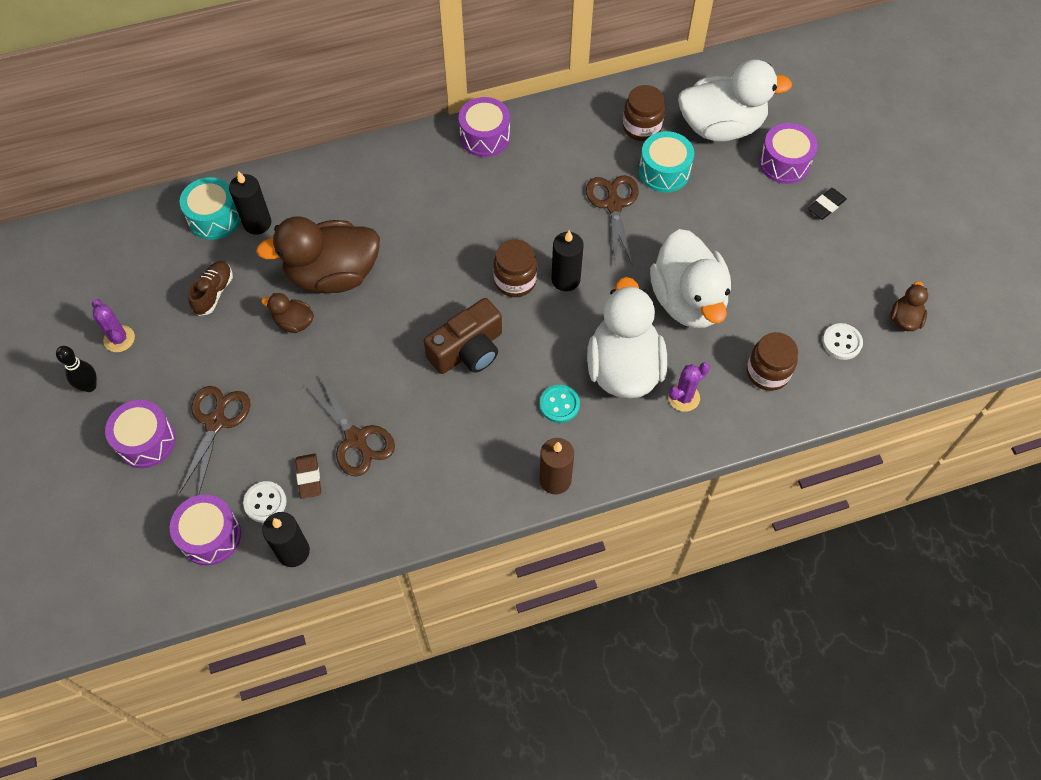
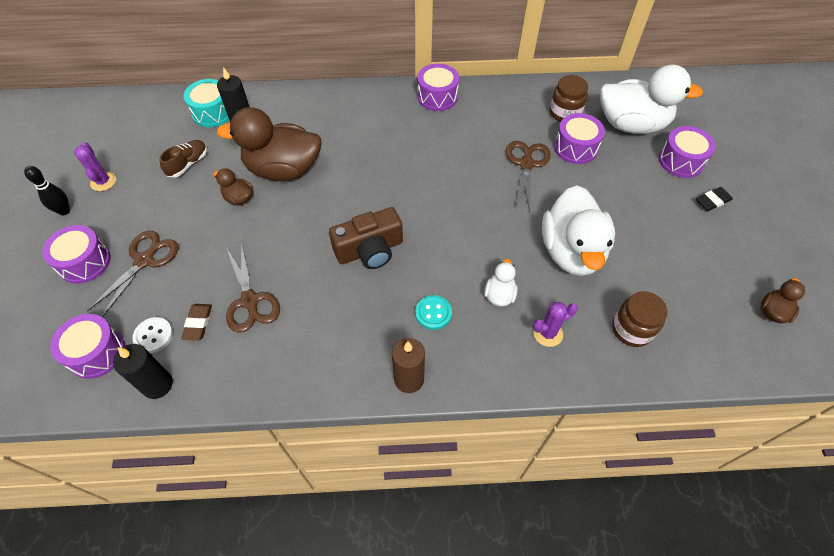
camera: 15 degrees right, 5 degrees down
brown jar [493,240,537,297] -> none
black candle [551,230,584,291] -> none
white duck [587,277,667,398] -> white duck [484,259,518,307], size x0.45
turquoise drum [639,131,694,192] -> purple drum [554,113,605,164]
white button [822,323,863,360] -> none

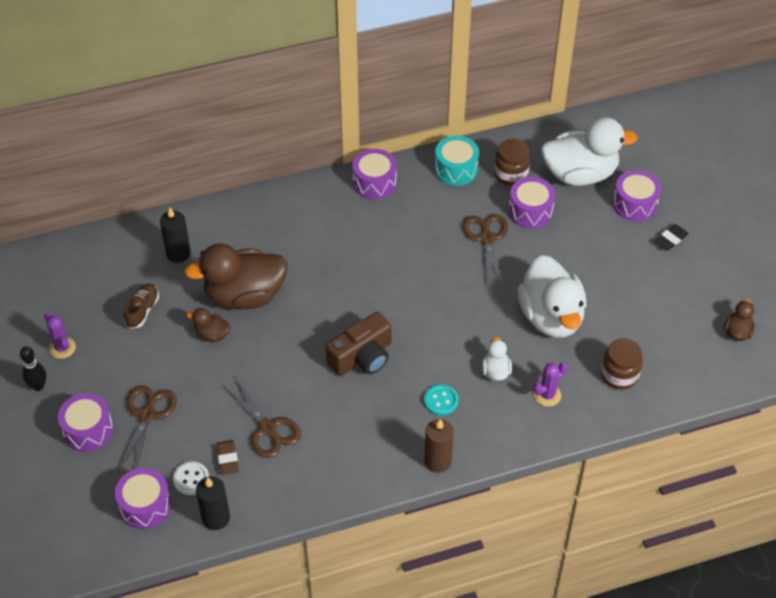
camera: 15 degrees left, 5 degrees down
turquoise drum [184,79,229,127] -> turquoise drum moved to [435,136,479,186]

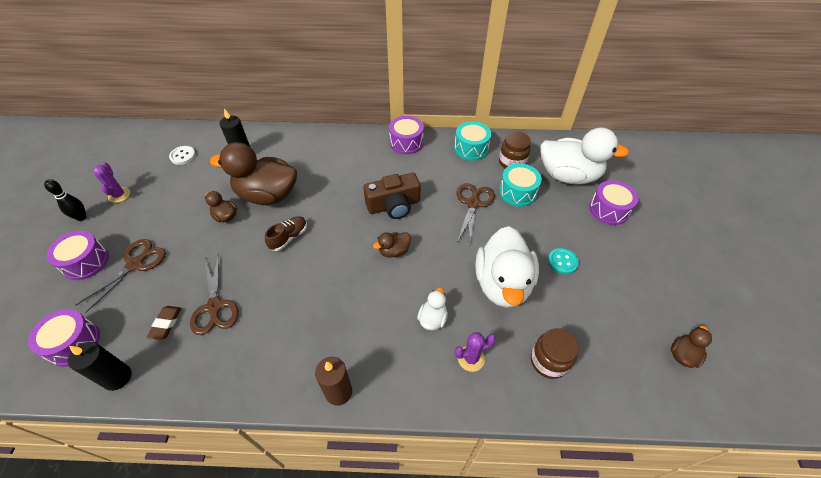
camera: 20 degrees right, 0 degrees up
brown shoe [124,284,159,329] -> brown shoe moved to [265,216,307,251]
white button [173,462,209,495] -> white button moved to [169,146,196,165]
brown camera [325,312,391,376] -> brown camera moved to [363,173,421,219]
turquoise button [424,384,458,416] -> turquoise button moved to [548,248,579,274]
purple drum [509,177,555,228] -> turquoise drum [499,163,542,207]
black eraser [654,224,689,251] -> none
none -> brown duck [373,232,411,258]

